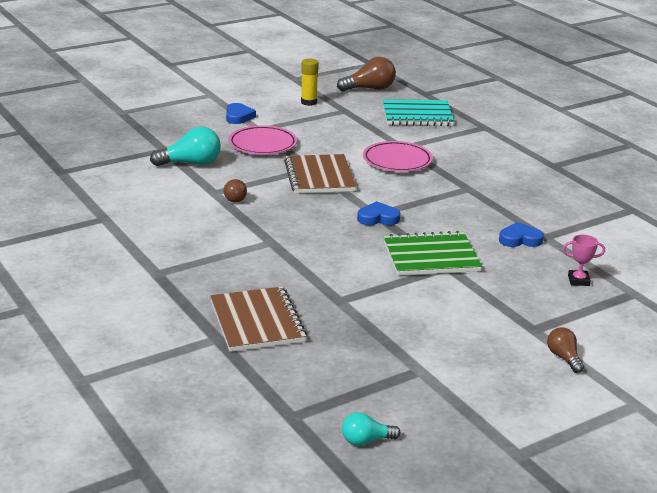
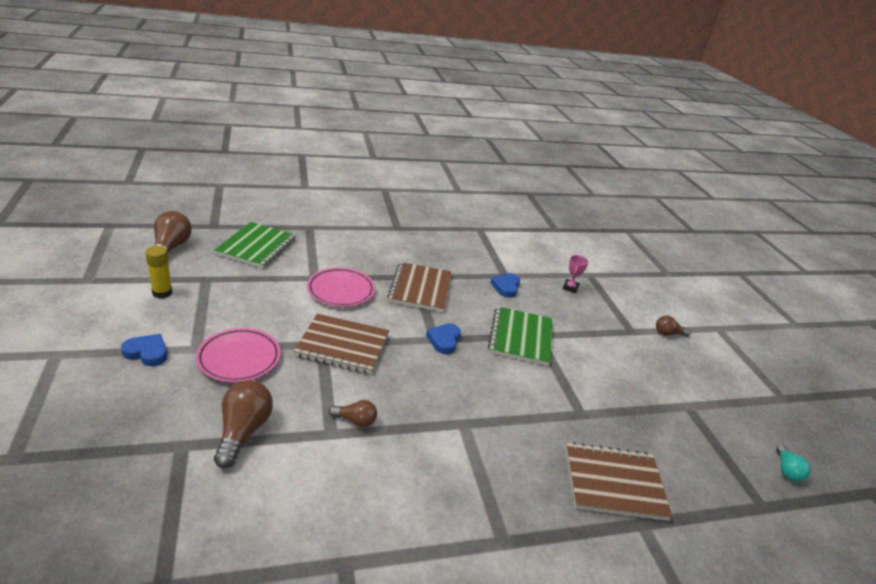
camera: 75 degrees left, 5 degrees up
turquoise light bulb [150,127,221,166] -> brown light bulb [214,380,273,468]
turquoise notebook [383,99,454,126] -> green notebook [214,222,296,268]
none -> brown notebook [387,262,451,312]

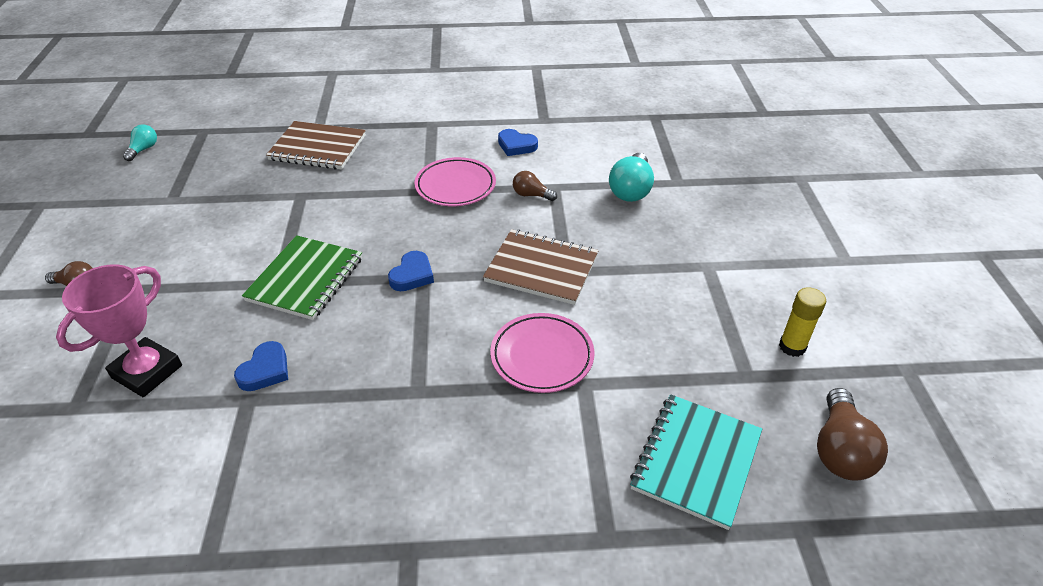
camera: 165 degrees left, 10 degrees up
blue heart [121,334,167,366] -> blue heart moved to [498,129,538,156]
pink plate [196,328,281,382] -> pink plate moved to [414,157,496,206]
green notebook [214,222,296,268] -> turquoise notebook [630,394,762,530]
brown light bulb [214,380,273,468] -> turquoise light bulb [609,153,654,202]
brown notebook [387,262,451,312] -> none
pink trophy [563,255,588,293] -> pink trophy [56,264,182,397], size x2.03

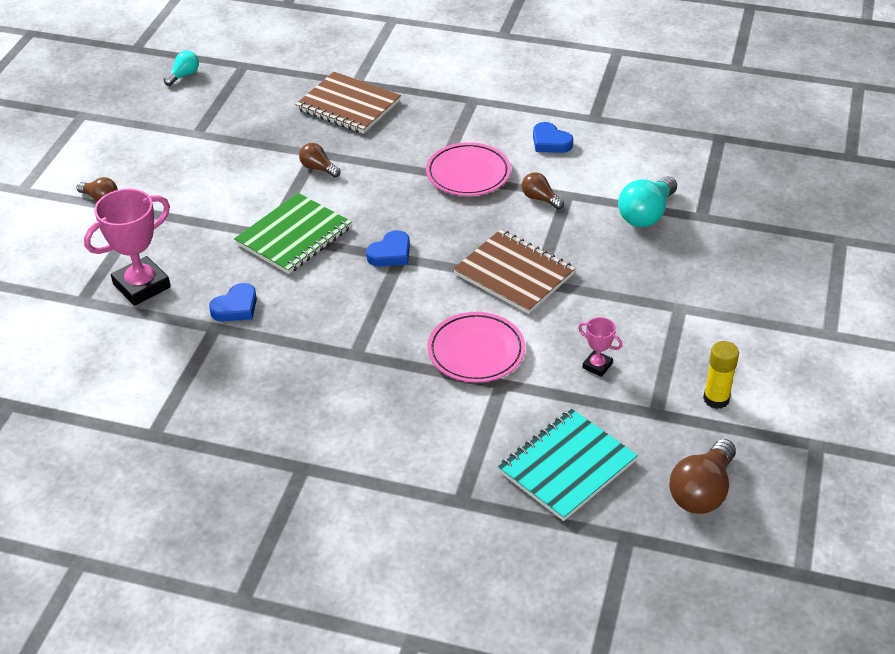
camera: 20 degrees right, 0 degrees up
none -> brown light bulb [299,143,340,178]
none -> pink trophy [578,317,623,377]

